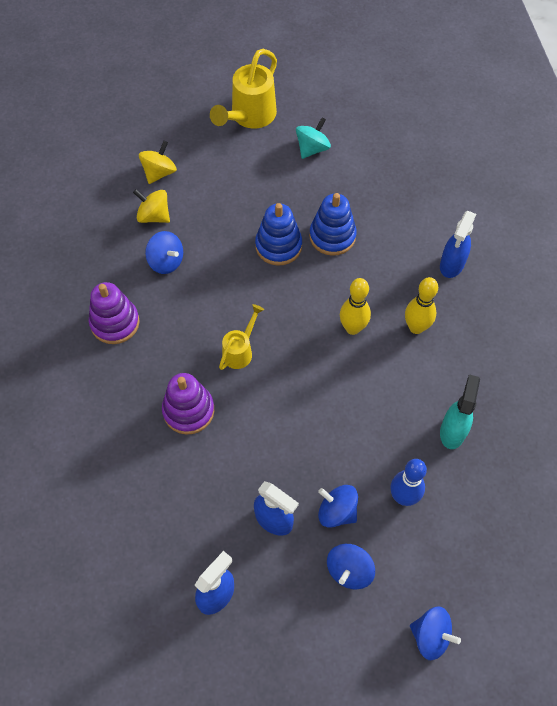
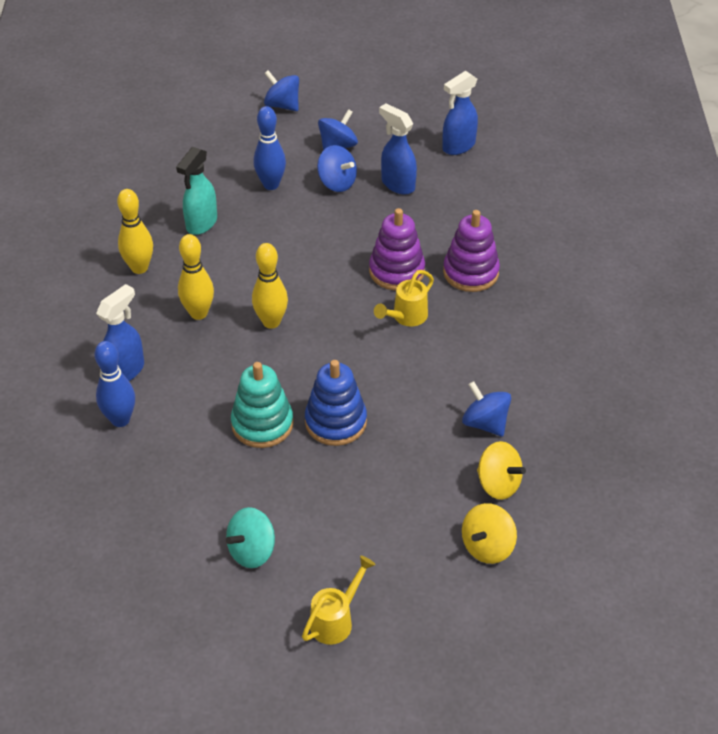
camera: 170 degrees left, 15 degrees down
purple stacking toy [89,282,140,344] -> purple stacking toy moved to [369,208,425,290]
yellow watering can [210,49,277,129] -> yellow watering can [302,556,376,645], size x0.57
blue stacking toy [309,193,357,256] -> turquoise stacking toy [231,362,294,448]
none -> blue bowling pin [94,341,135,427]
none -> yellow bowling pin [117,189,153,274]

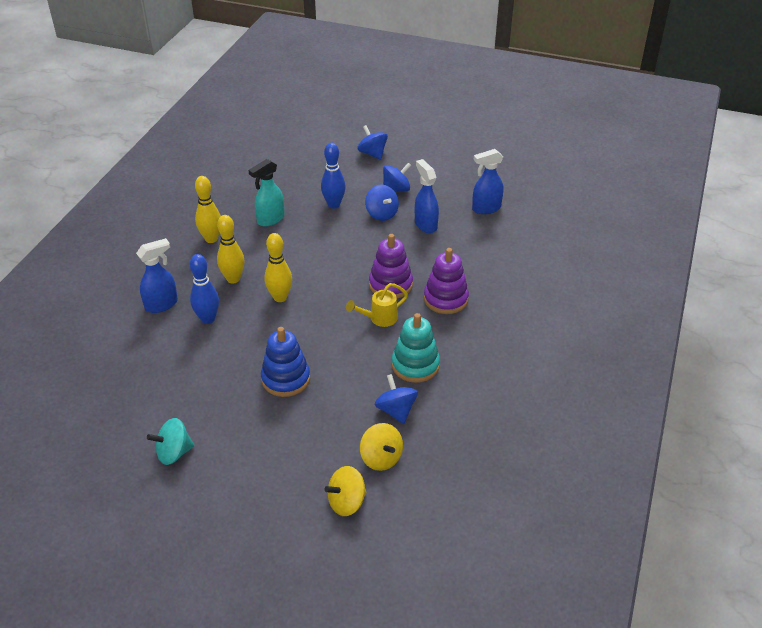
camera: 20 degrees right, 5 degrees down
blue bowling pin [94,341,135,427] -> blue bowling pin moved to [190,254,219,324]
turquoise stacking toy [231,362,294,448] -> turquoise stacking toy moved to [392,313,440,383]
yellow watering can [302,556,376,645] -> none

